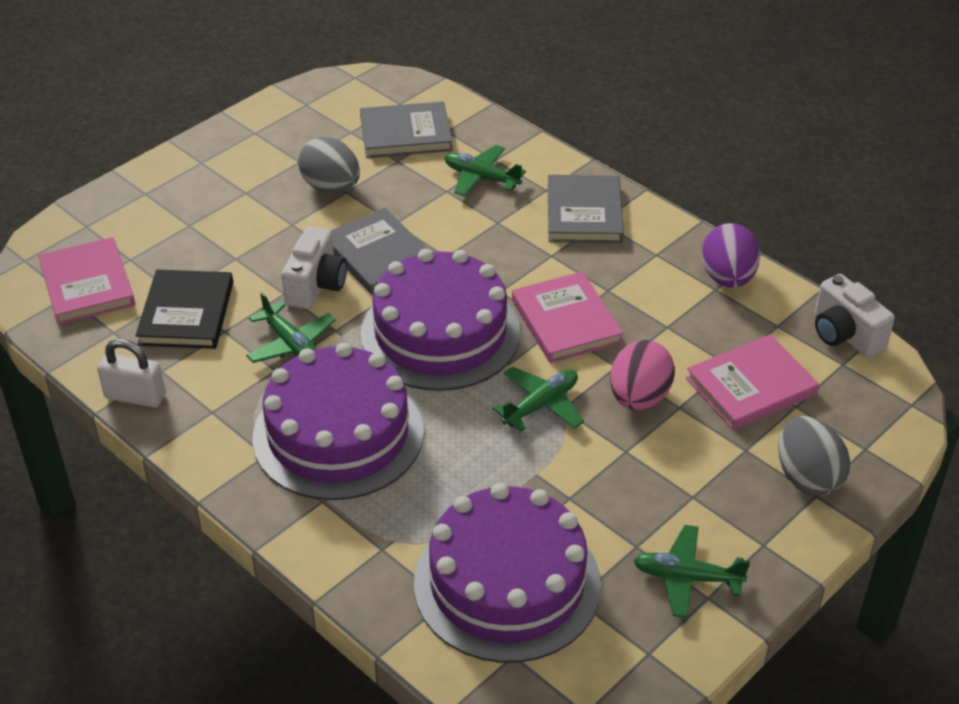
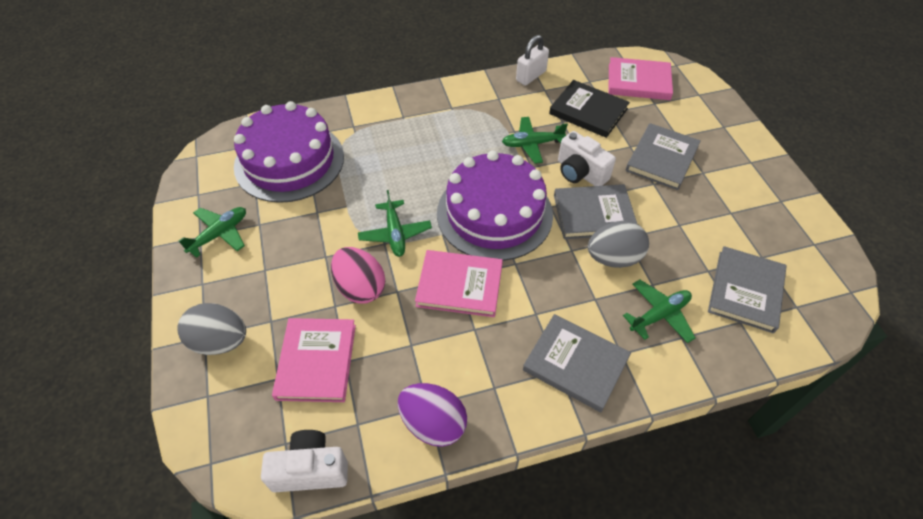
camera: 120 degrees right, 10 degrees up
purple cake [252,343,424,500] -> none
grey egg [298,137,360,193] -> grey egg moved to [588,221,649,268]
none -> grey book [626,123,701,190]

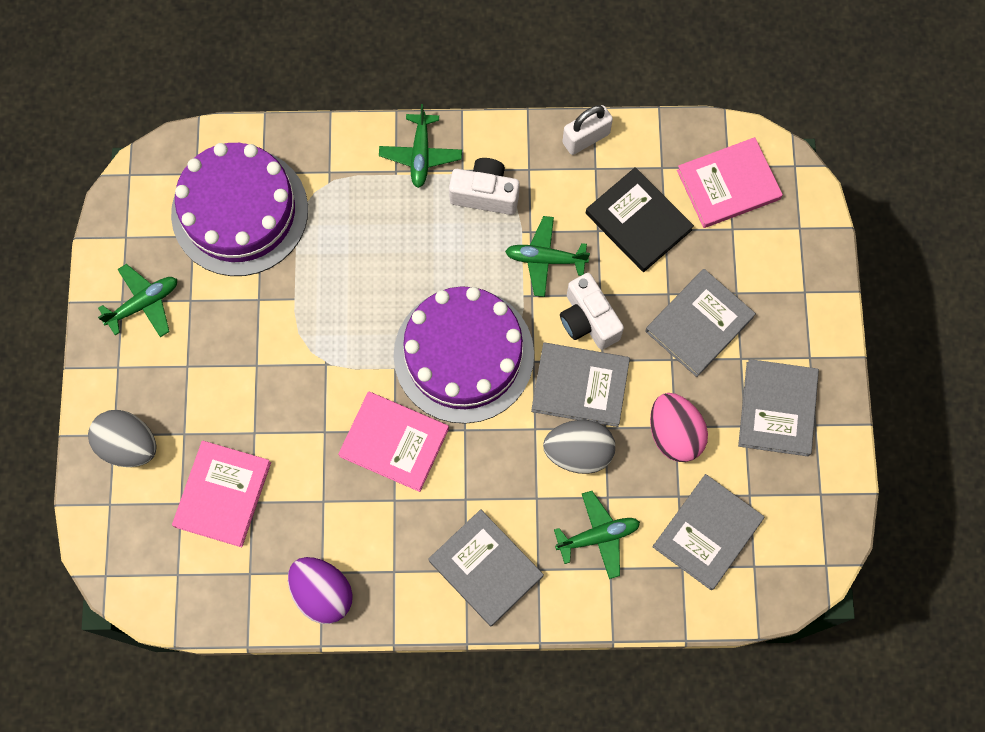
camera: 15 degrees right, 20 degrees up
white camera [261,430,348,492] -> white camera moved to [449,158,520,215]
pink egg [331,247,385,304] -> pink egg moved to [650,393,708,462]
green plane [358,190,432,257] -> green plane moved to [379,104,462,188]
pink book [608,57,673,100] -> pink book turned 45 degrees counterclockwise [677,137,783,228]
none -> grey book [738,359,819,456]

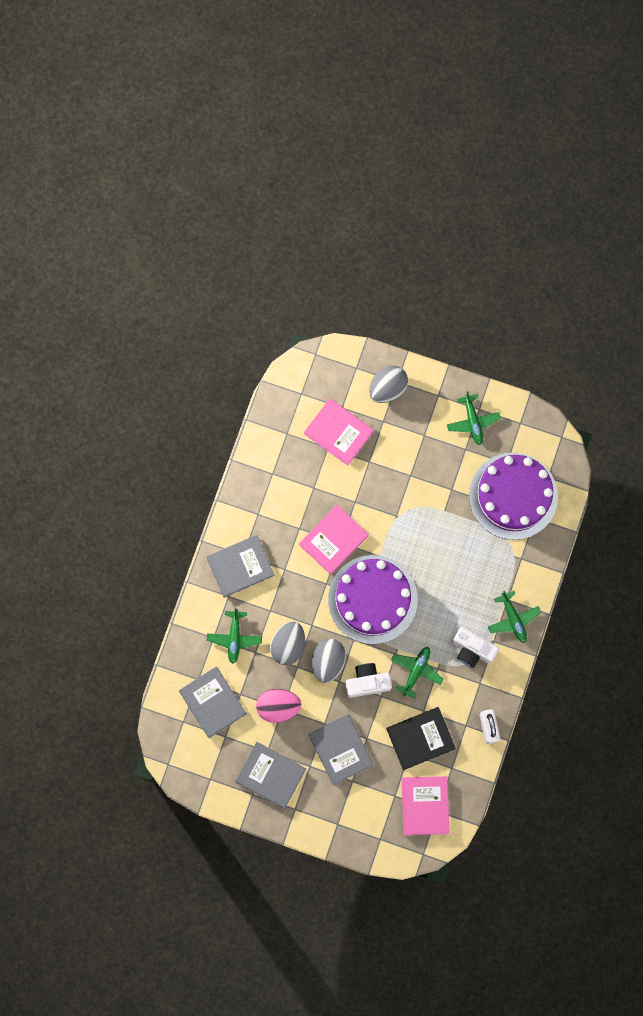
camera: 110 degrees right, 5 degrees up
purple egg [288,557,353,624] -> none
green plane [379,104,462,188] -> green plane turned 135 degrees counterclockwise [488,591,541,643]
white camera [449,158,520,215] -> white camera turned 90 degrees clockwise [452,627,499,668]
grey book [531,343,630,427] -> grey egg [312,639,346,683]

